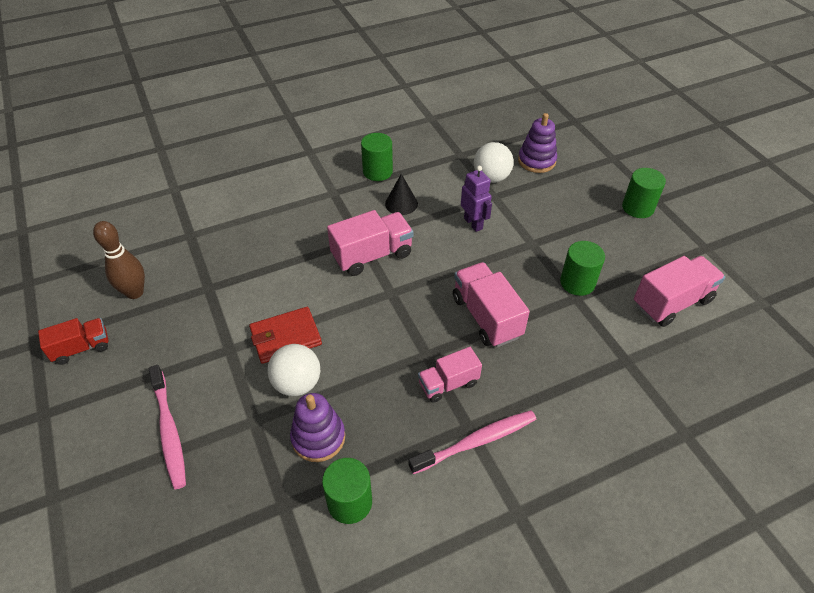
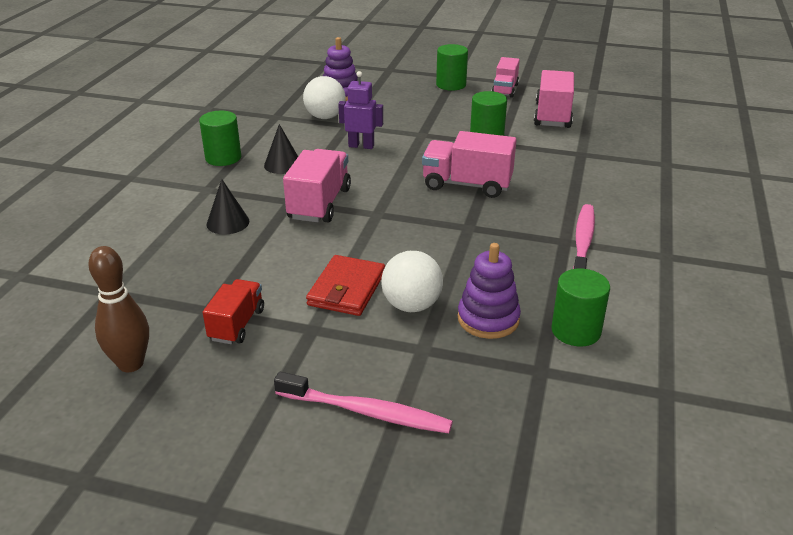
camera: 50 degrees left, 15 degrees down
red truck [38,318,109,365] -> red truck moved to [203,279,264,344]
pink truck [418,347,482,403] -> pink truck moved to [492,57,520,98]
none -> black cone [207,179,249,235]

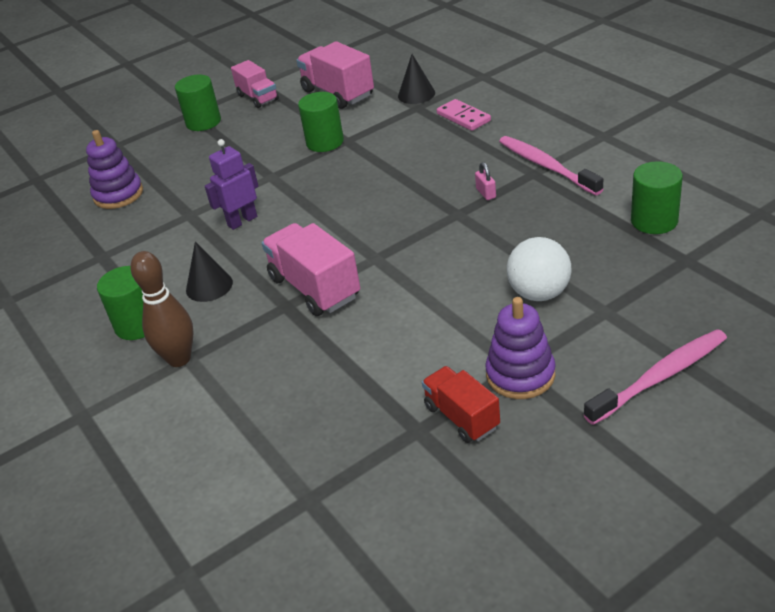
camera: 45 degrees left, 5 degrees up
brown bowling pin [88,246,149,372] -> brown bowling pin moved to [130,251,193,367]
black cone [207,179,249,235] -> black cone moved to [398,54,435,104]
white ball [303,76,345,119] -> none
red wallet [306,255,385,316] -> none
pink truck [422,131,516,198] -> none
purple stacking toy [458,243,521,339] -> purple stacking toy moved to [485,297,556,399]
none -> pink domino [437,99,491,131]
none -> pink padlock [475,162,496,200]

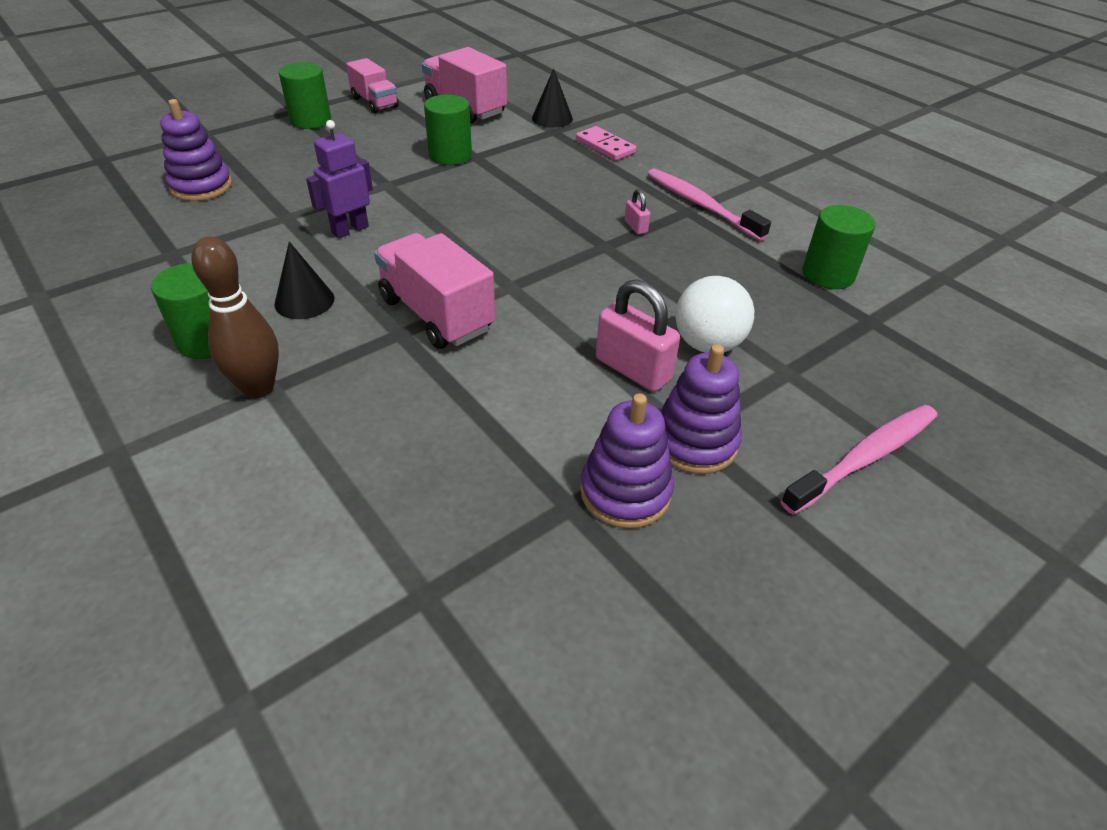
camera: 10 degrees left, 5 degrees up
red truck [422,366,500,443] -> purple stacking toy [580,393,674,529]
none -> pink padlock [596,279,680,392]

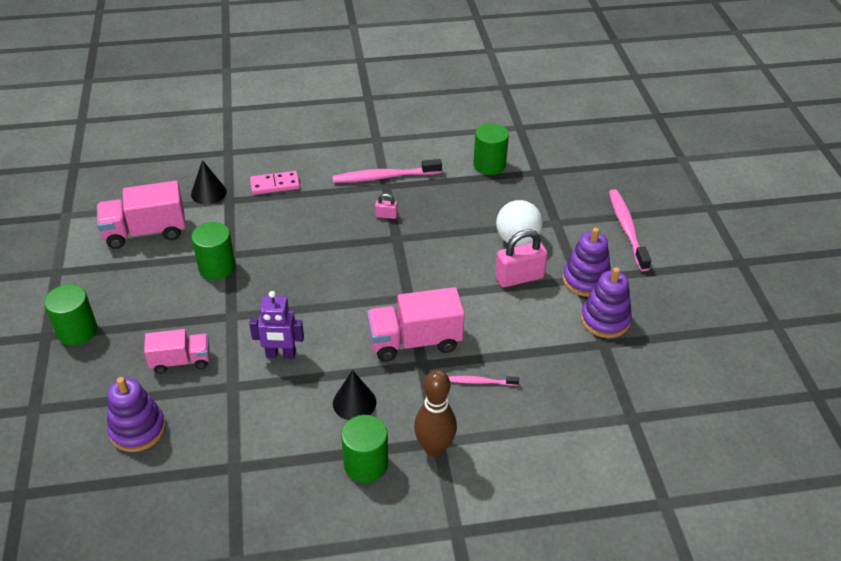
camera: 60 degrees left, 0 degrees up
purple robot [306,120,373,238] -> purple robot turned 75 degrees counterclockwise [249,291,304,359]
pink truck [346,58,399,113] -> pink truck moved to [144,329,210,374]
none -> pink toothbrush [448,376,519,386]

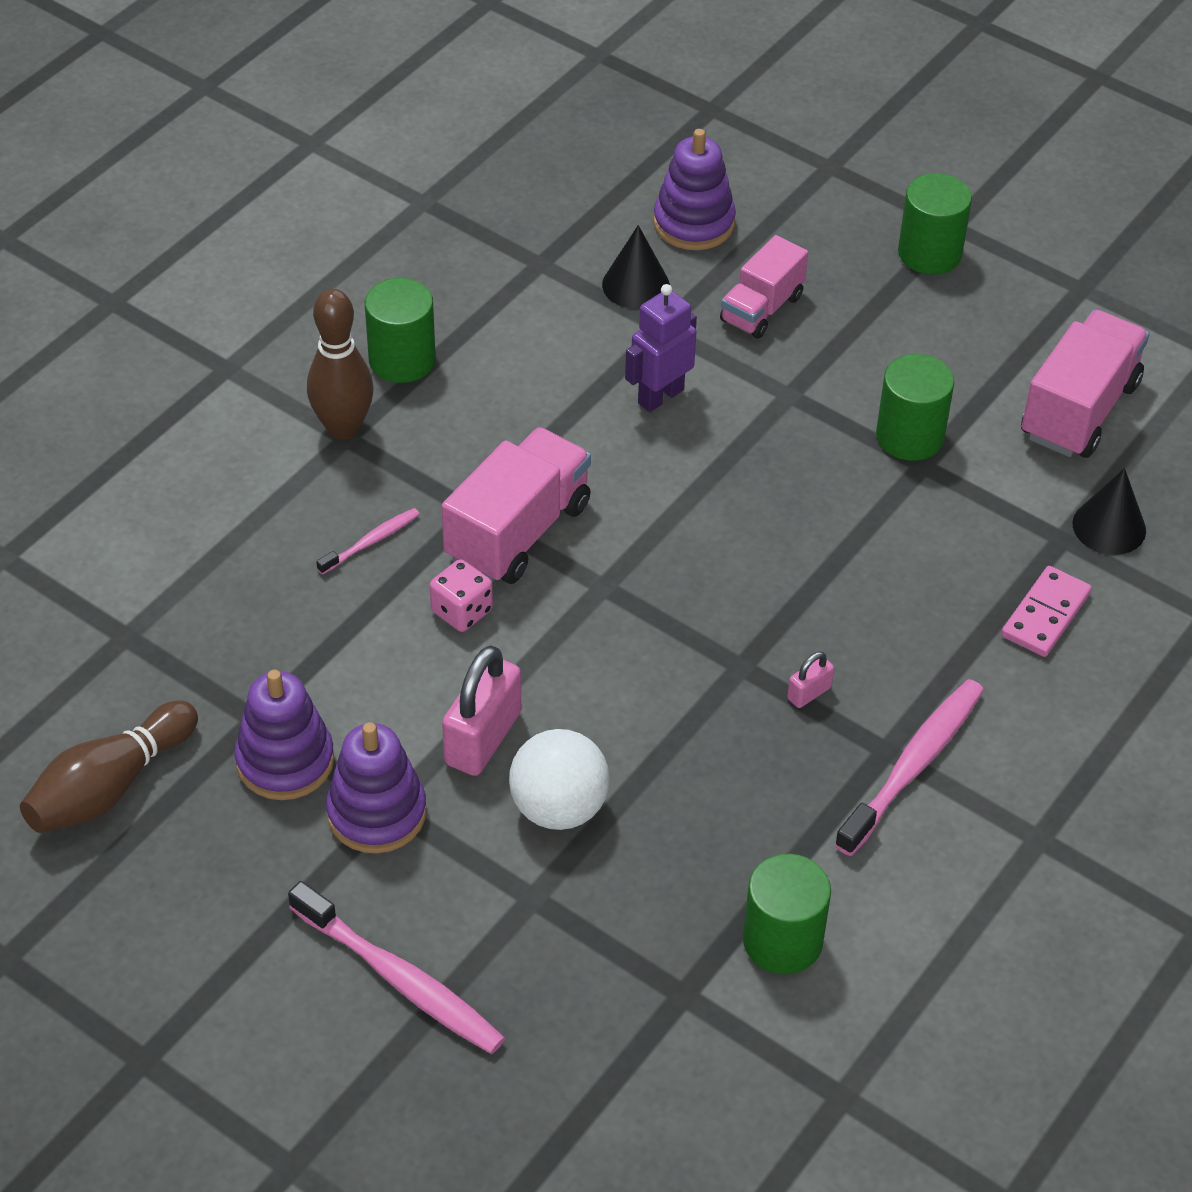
camera: 135 degrees right, 5 degrees up
black cone [333,370,376,420] -> black cone moved to [602,225,670,309]
none -> brown bowling pin [20,700,198,833]
none -> pink dice [430,559,493,632]

